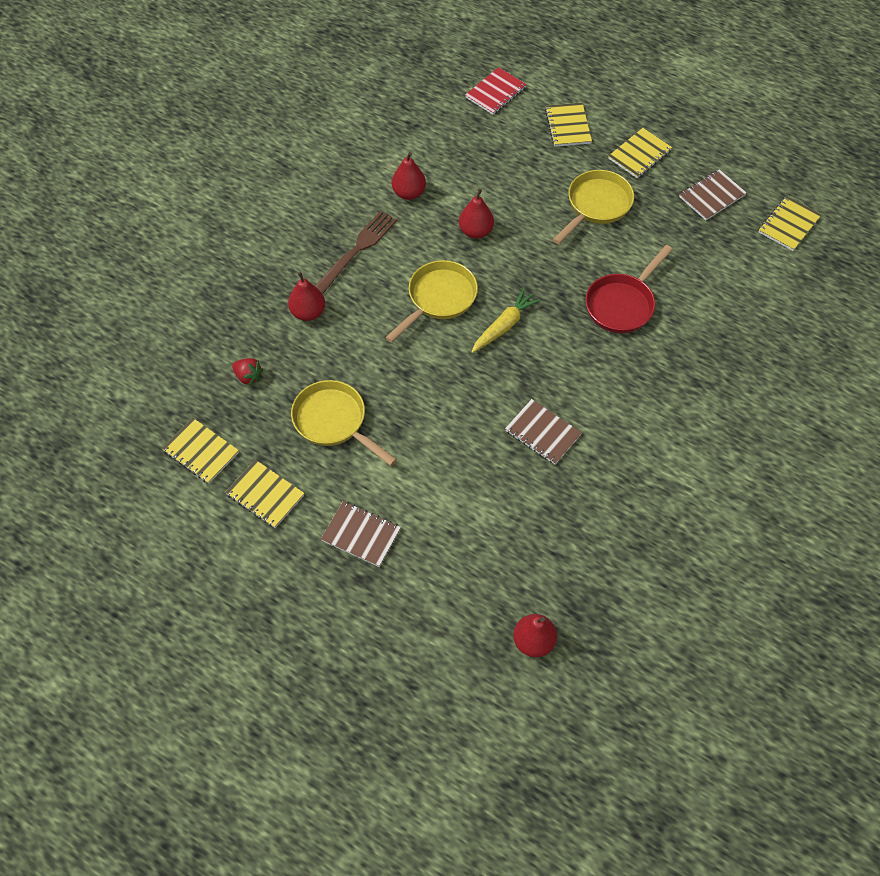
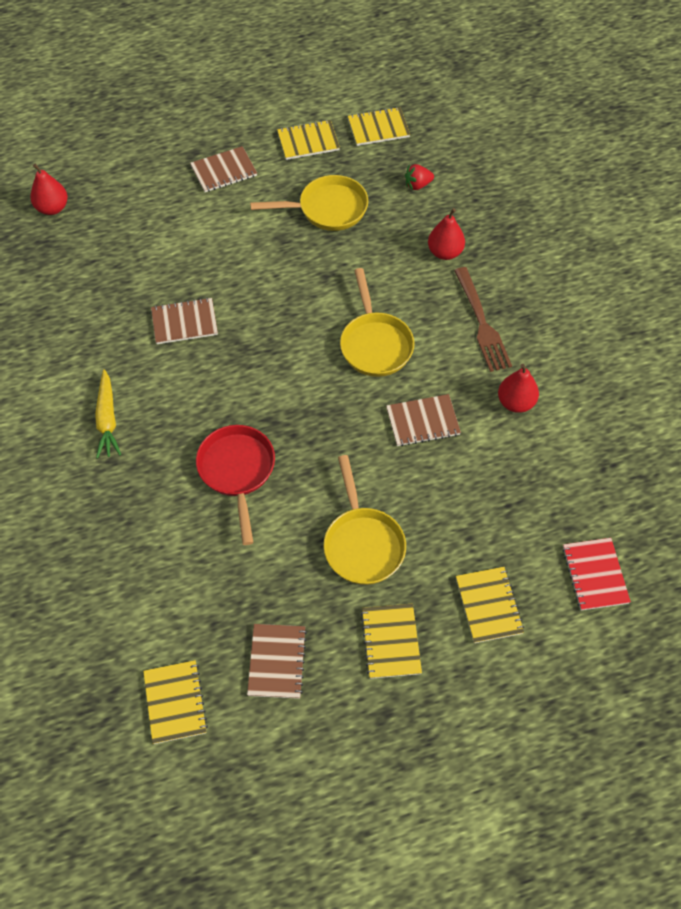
camera: 130 degrees right, 0 degrees up
red pear [459,189,494,239] -> brown notebook [386,394,461,446]
yellow carrot [471,288,540,353] -> yellow carrot moved to [95,369,121,459]
yellow notebook [545,103,592,147] -> yellow notebook turned 45 degrees clockwise [456,567,524,643]

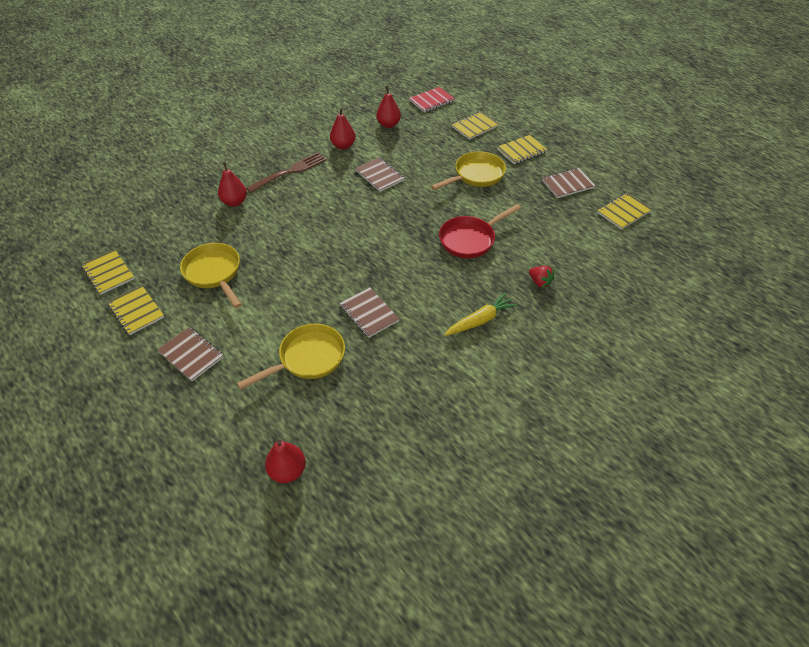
camera: 115 degrees left, 10 degrees down
yellow pan [340,268,414,377] -> yellow pan moved to [237,324,345,390]
red strawberry [405,164,434,190] -> red strawberry moved to [529,266,554,288]
none -> red pear [376,86,401,128]

